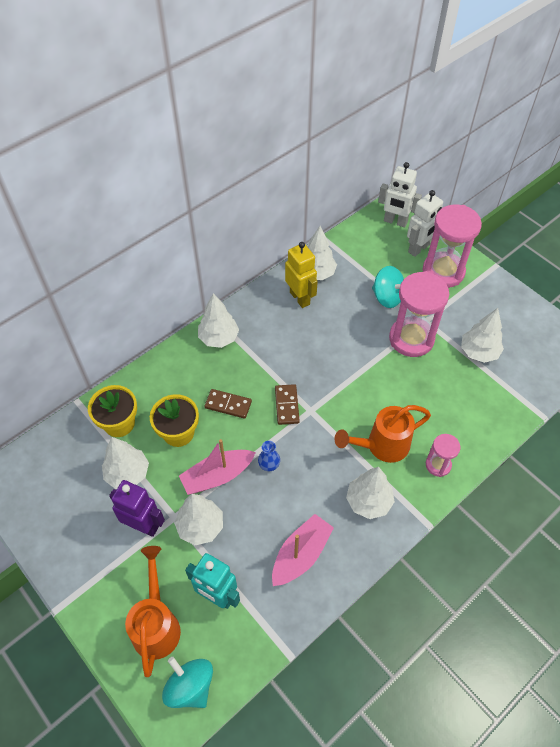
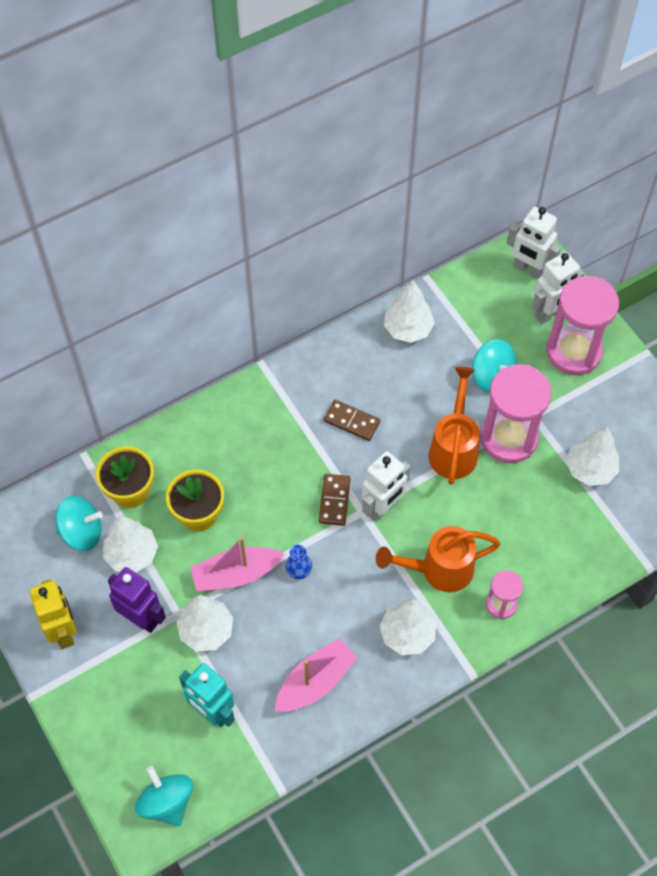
camera: 10 degrees right, 5 degrees up
orange watering can [125,546,181,677] -> orange watering can moved to [428,367,480,485]
white tree [198,293,239,348] -> none
brown domino [205,389,252,419] -> brown domino moved to [324,400,380,441]
yellow robot [285,242,318,308] -> yellow robot moved to [30,579,77,649]
none -> turquoise spinning top [56,496,103,551]
none -> white robot [362,451,411,522]

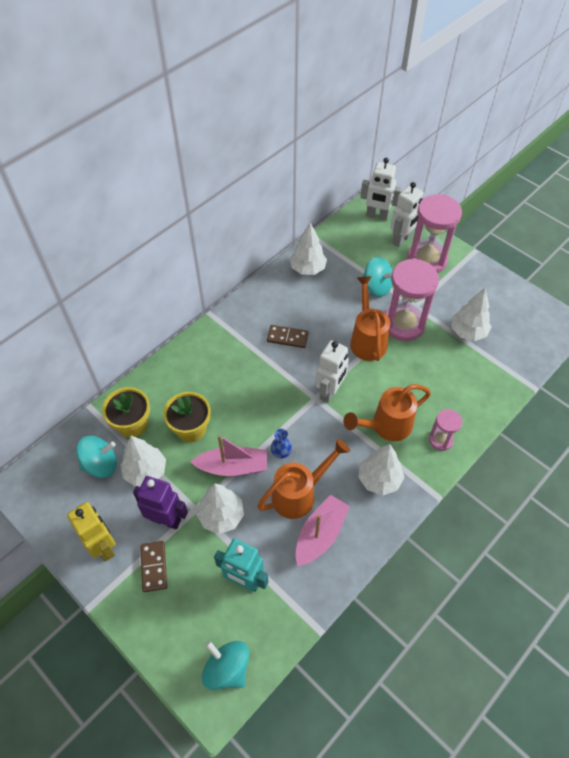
camera: 15 degrees left, 5 degrees down
pink boat [190,537,284,592] -> pink boat turned 150 degrees counterclockwise [191,435,267,476]
brown domino [319,474,351,526] -> brown domino moved to [140,541,167,592]
none -> orange watering can [257,439,350,519]

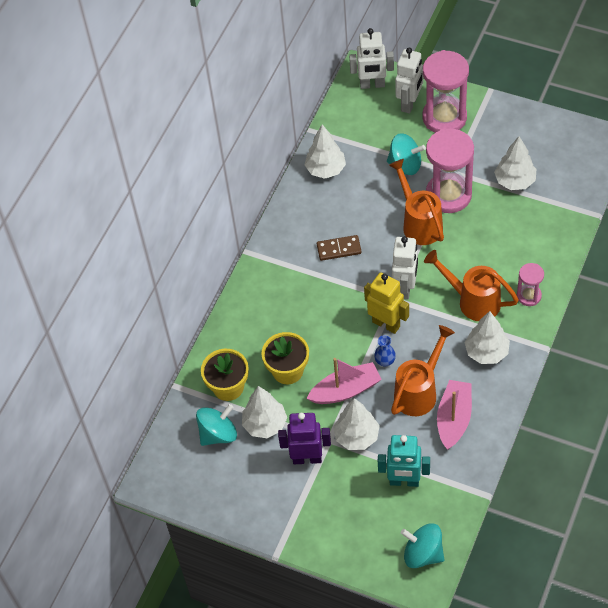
camera: 15 degrees left, 0 degrees up
yellow robot [67,502,116,562] -> yellow robot moved to [364,273,409,334]
brown domino [140,541,167,592] -> none
orange watering can [343,384,431,441] -> orange watering can turned 75 degrees clockwise [424,250,519,321]

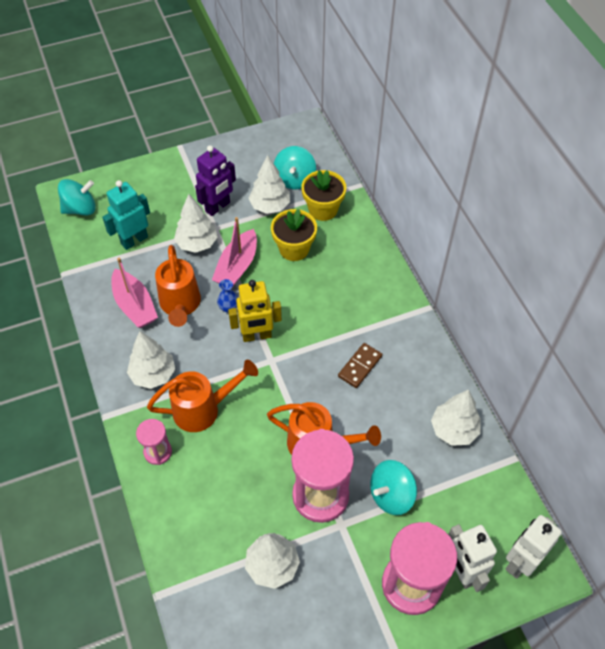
camera: 130 degrees right, 0 degrees up
white robot [392,236,418,300] -> none

